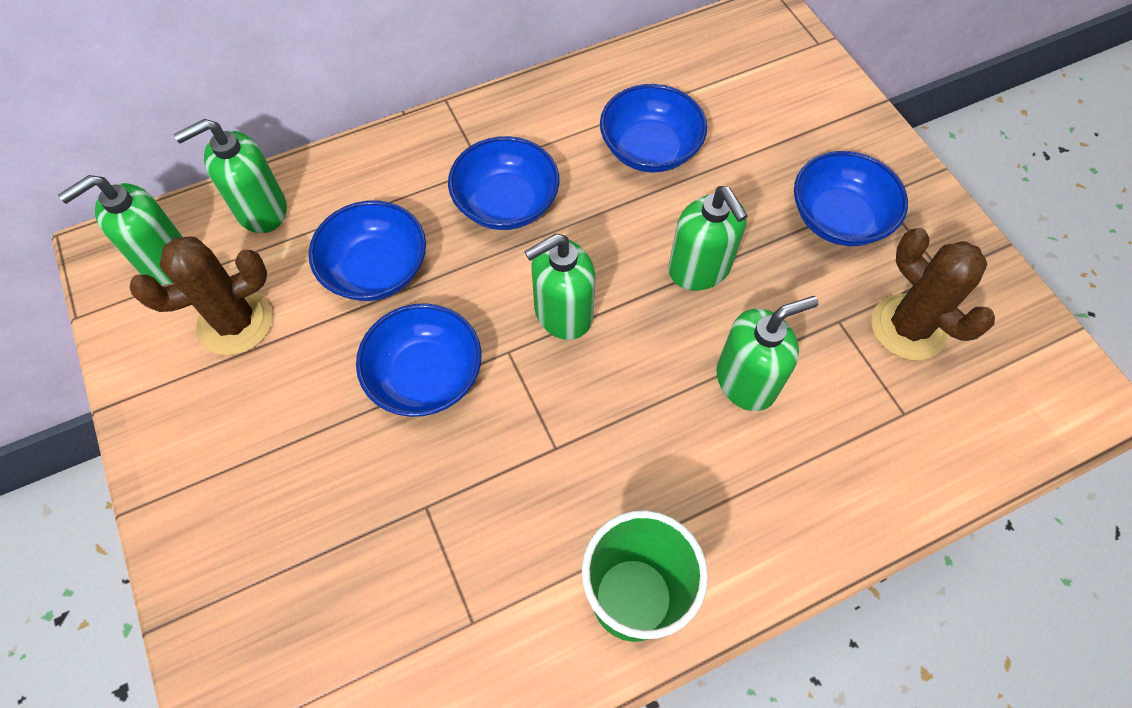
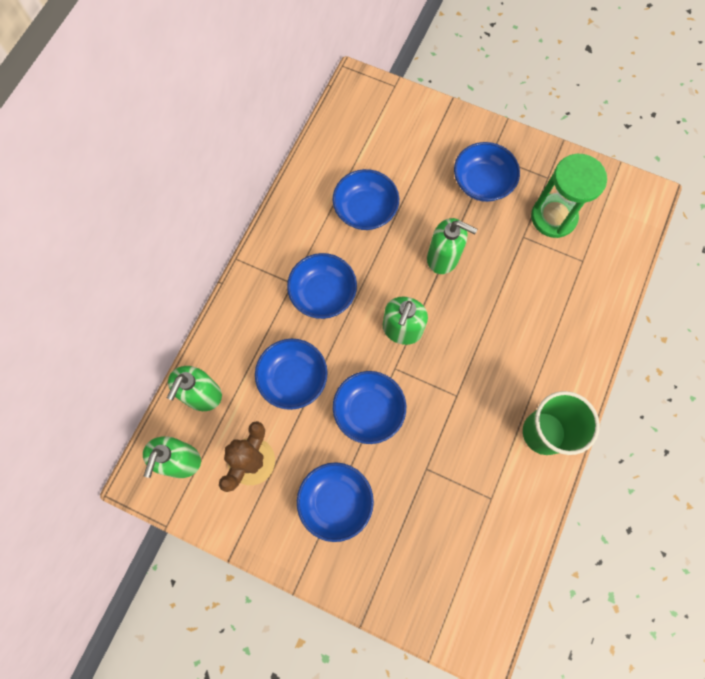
camera: 40 degrees left, 10 degrees up
green soap dispenser [716,296,818,411] -> none
brown cactus [871,228,995,360] -> green hourglass [531,154,607,238]
none -> blue bowl [297,462,374,542]

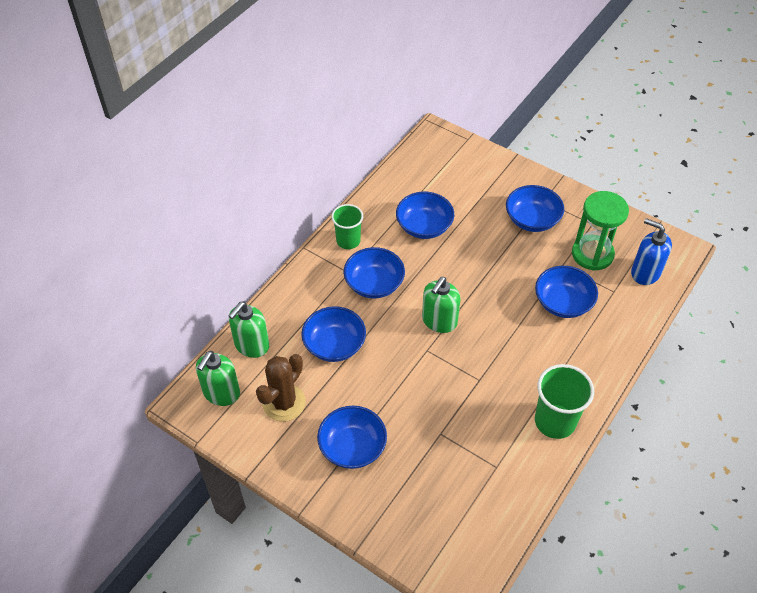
camera: 10 degrees right, 20 degrees down
blue bowl [333,371,406,444] -> blue bowl moved to [535,266,598,318]
green soap dispenser [427,218,478,274] -> none
none -> green cup [331,204,363,249]
none -> blue soap dispenser [631,218,672,285]

